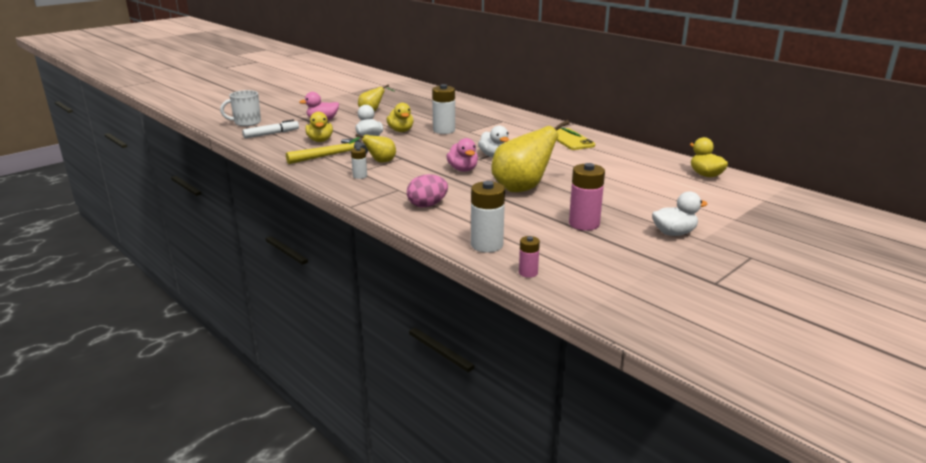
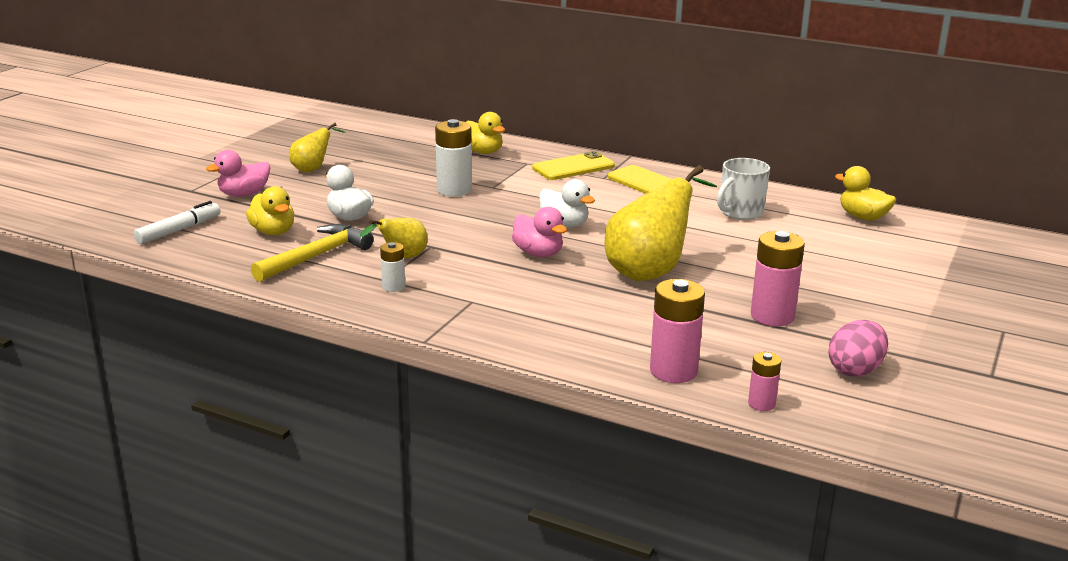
camera: 20 degrees left, 0 degrees up
white mug [220,90,261,126] -> white mug moved to [717,158,770,220]
yellow duck [387,103,414,132] -> yellow duck moved to [466,112,505,154]
pink egg [407,174,448,208] -> pink egg moved to [828,320,888,376]
white battery [471,181,505,253] -> pink battery [650,279,705,383]
white duck [652,191,707,236] -> none
none -> yellow phone [532,151,615,180]

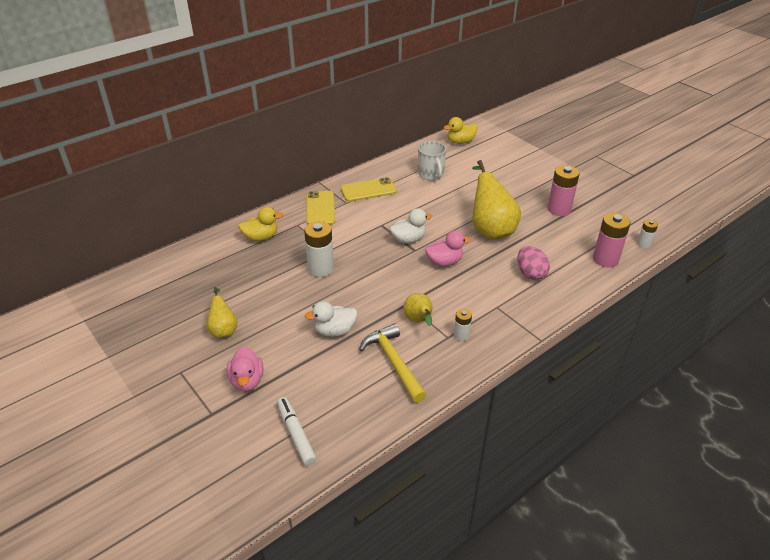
camera: 65 degrees left, 15 degrees up
yellow duck [246,186,294,235] -> none
pink battery [748,352,781,411] -> white battery [637,219,658,248]
pink egg [828,320,888,376] -> pink egg moved to [517,246,550,280]

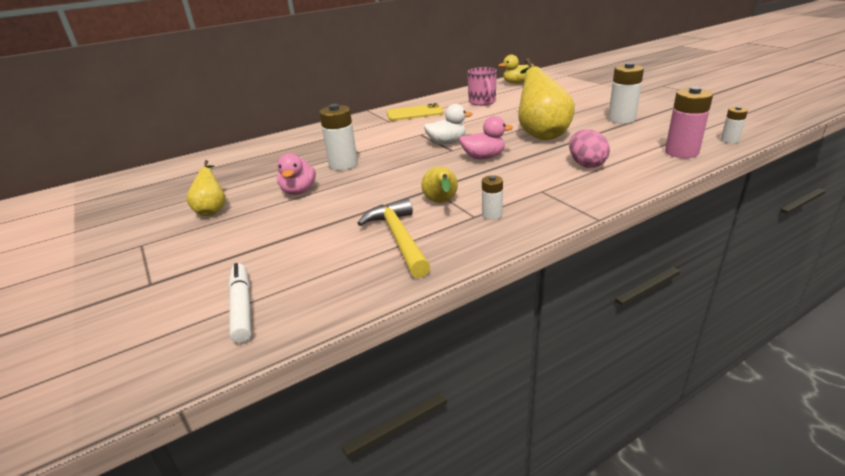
camera: 10 degrees right, 10 degrees down
pink duck [227,346,263,391] -> pink duck moved to [277,153,316,195]
yellow duck [238,207,283,241] -> none
white duck [305,301,357,337] -> none
yellow phone [306,191,335,225] -> none
white mug [418,141,446,180] -> pink mug [467,67,497,106]
pink battery [548,165,580,216] -> white battery [608,62,644,124]

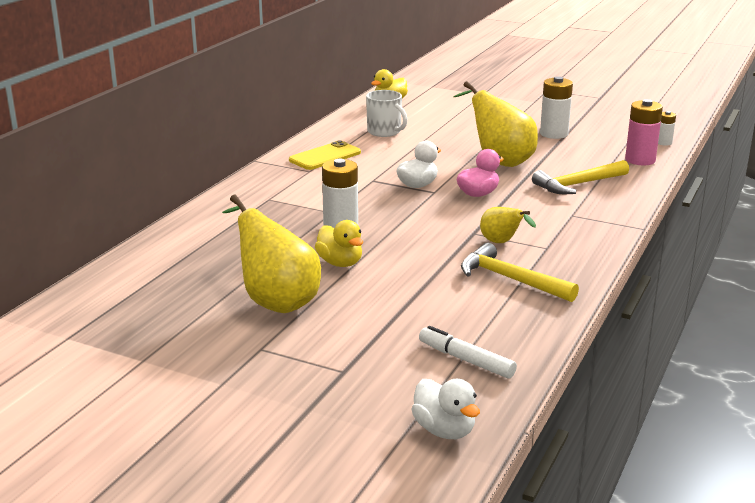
camera: 35 degrees left, 5 degrees down
yellow pear [187,160,225,216] -> yellow pear [222,195,321,313], size x1.87
pink duck [277,153,316,195] -> yellow duck [315,220,363,267]
pink mug [467,67,497,106] -> white mug [366,90,408,137]
white battery [482,175,503,220] -> none
pink egg [569,130,610,168] -> yellow hammer [532,160,629,194]
none -> white duck [411,379,480,439]

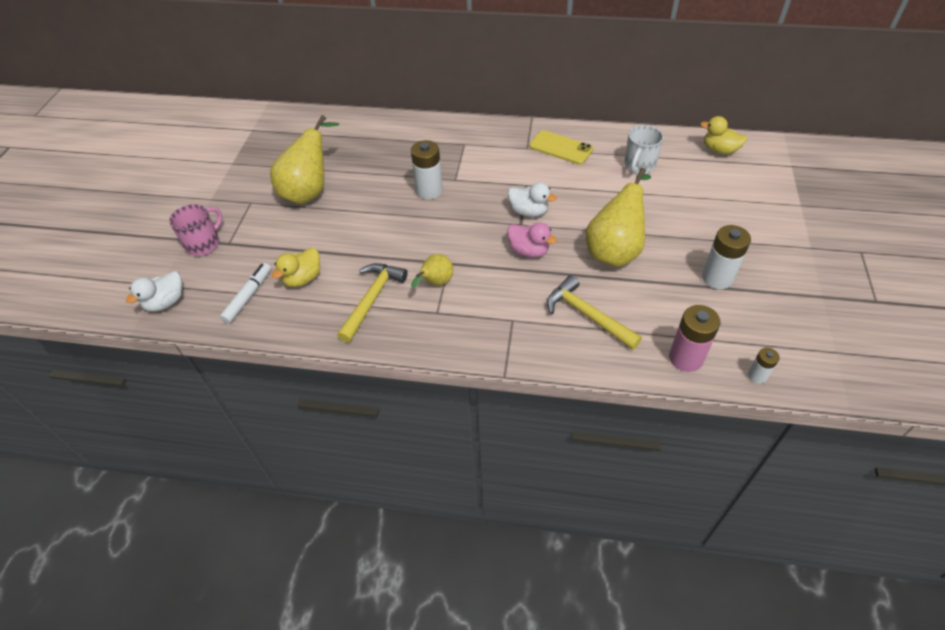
camera: 75 degrees right, 25 degrees up
yellow duck [315,220,363,267] -> yellow duck moved to [272,248,320,287]
none -> pink mug [169,204,222,256]

